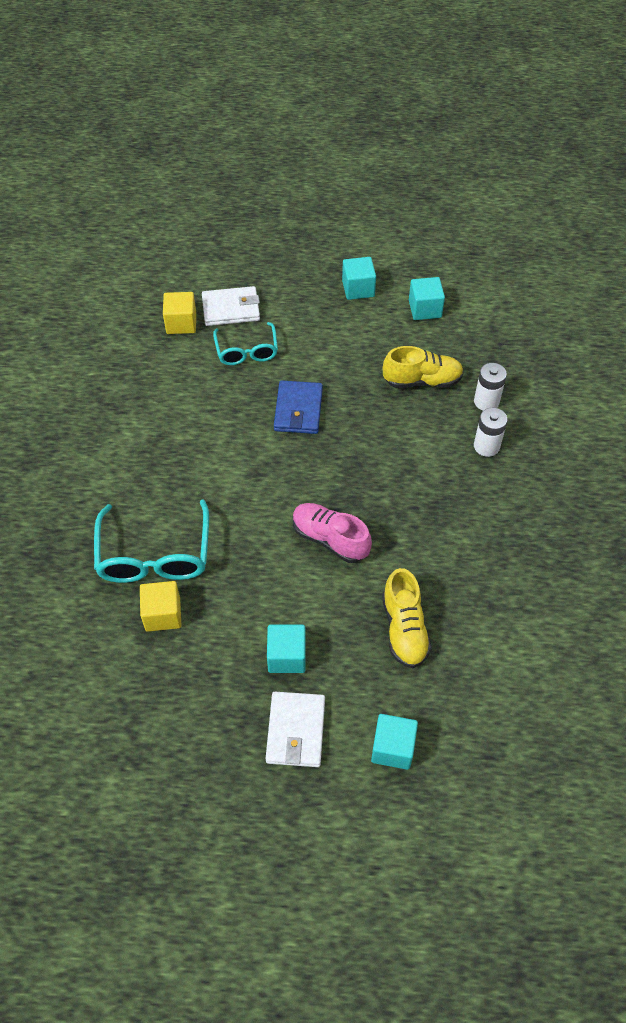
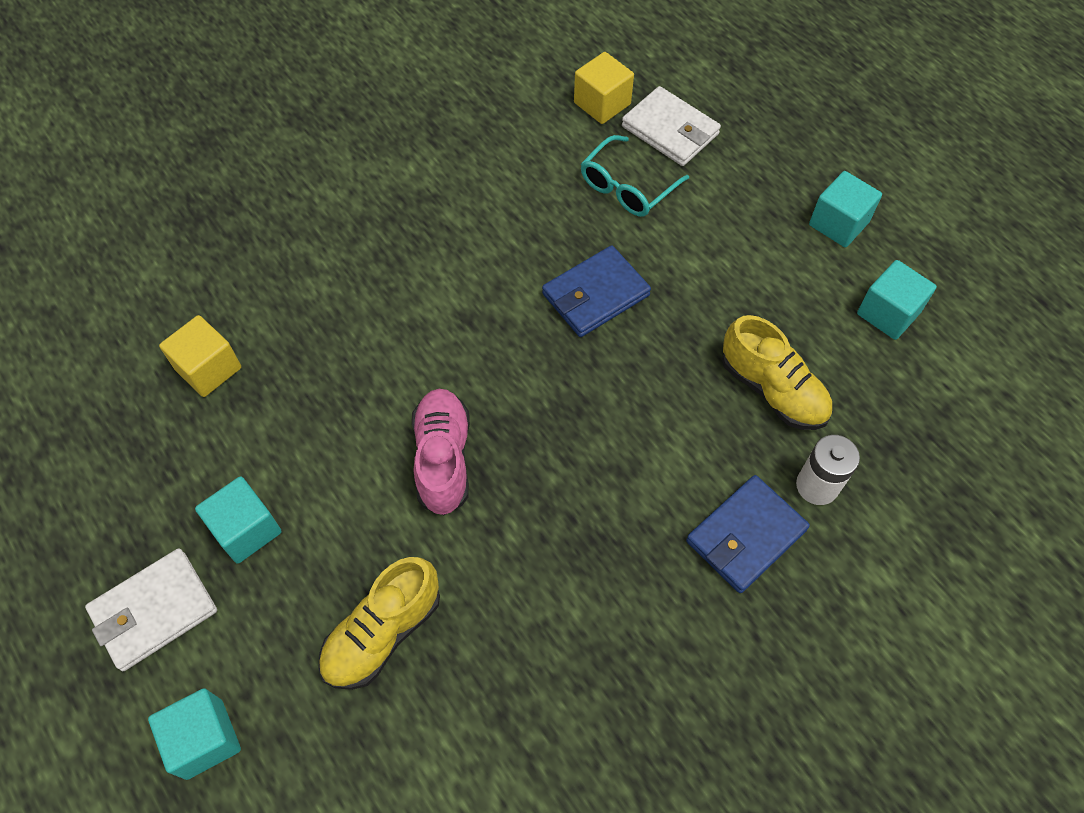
camera: 50 degrees right, 5 degrees up
turquoise glasses [94,499,209,583] -> none
white battery [474,408,508,457] -> blue wallet [686,475,810,593]

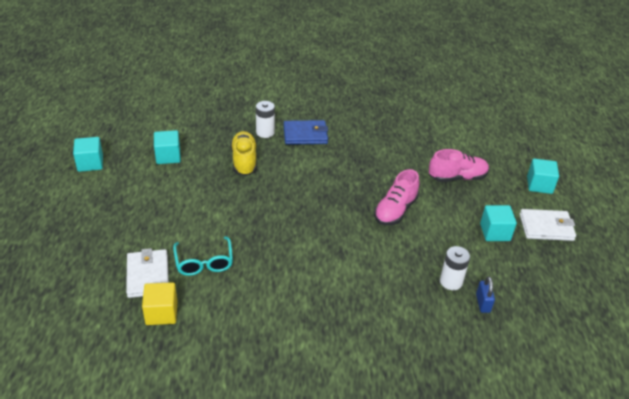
camera: 145 degrees left, 20 degrees down
yellow cube [159,315,241,397] -> blue padlock [476,276,495,313]
yellow shoe [318,557,440,690] -> pink shoe [429,149,489,182]
blue wallet [542,245,651,337] -> none
turquoise glasses [581,135,689,217] -> turquoise glasses turned 90 degrees clockwise [173,236,233,276]
turquoise cube [809,171,882,247] -> turquoise cube moved to [73,137,103,172]
none -> white battery [440,246,470,290]

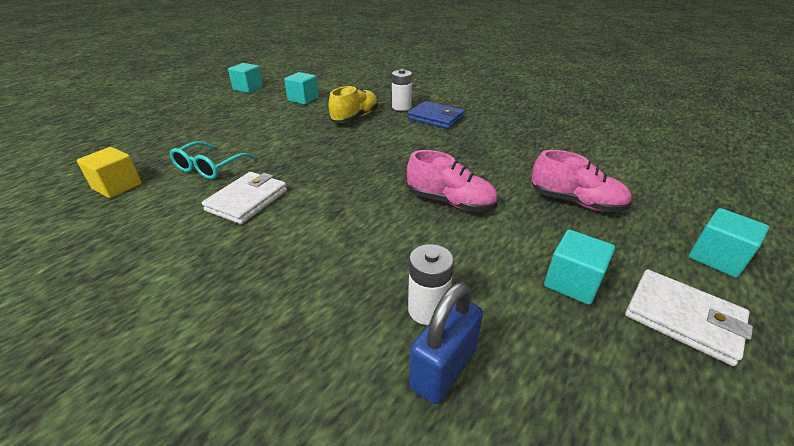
camera: 40 degrees right, 5 degrees down
white wallet [126,248,169,298] -> white wallet moved to [202,172,287,224]
pink shoe [374,169,420,225] -> pink shoe turned 135 degrees counterclockwise [407,150,498,212]
blue padlock [476,276,495,313] -> blue padlock [409,282,483,404], size x1.61

